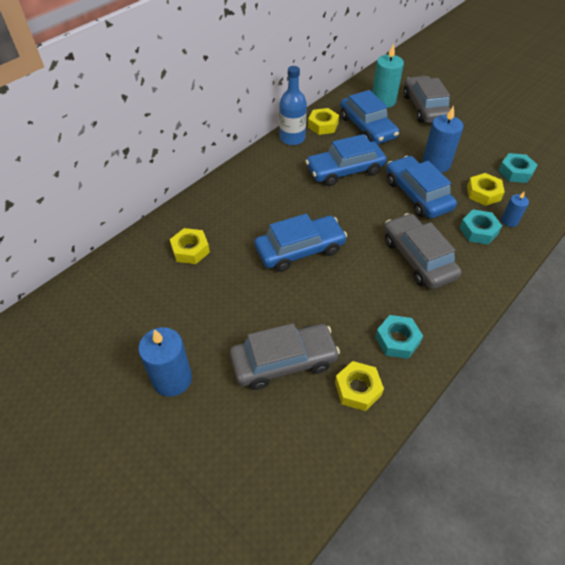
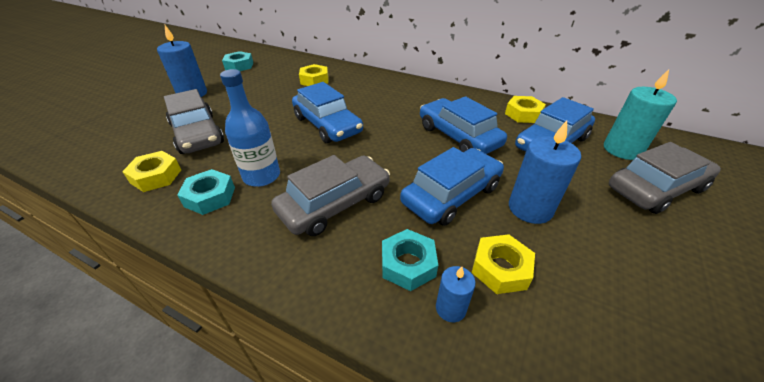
camera: 75 degrees right, 10 degrees down
blue bottle [279,66,307,145] -> blue bottle moved to [220,69,280,187]
turquoise nut [498,153,538,183] -> turquoise nut moved to [222,51,253,71]

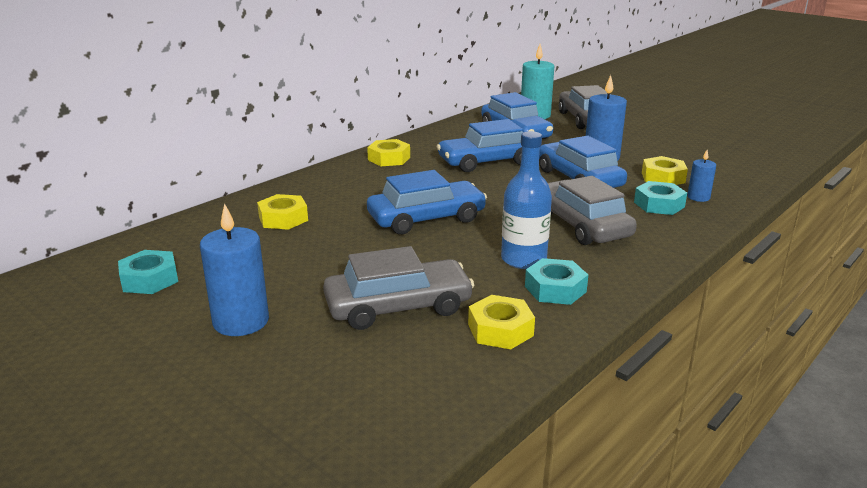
camera: 75 degrees left, 15 degrees down
yellow nut [505,96,546,123] -> yellow nut moved to [367,139,410,166]

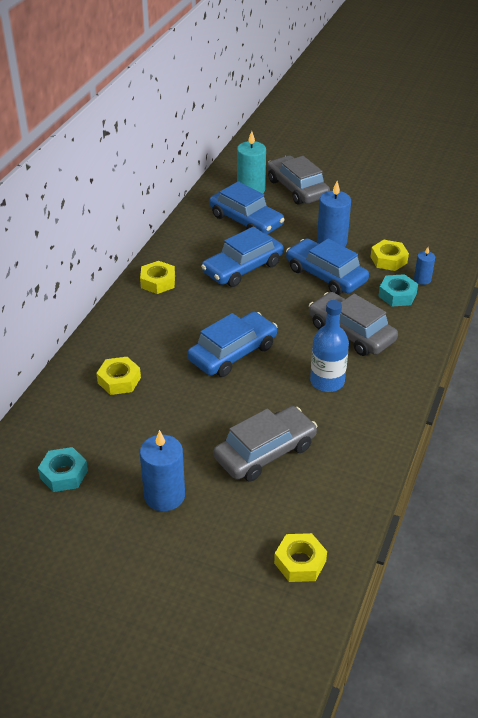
camera: 20 degrees left, 15 degrees up
yellow nut [468,295,535,349] -> yellow nut moved to [274,533,327,582]
turquoise nut [525,258,588,305] -> none

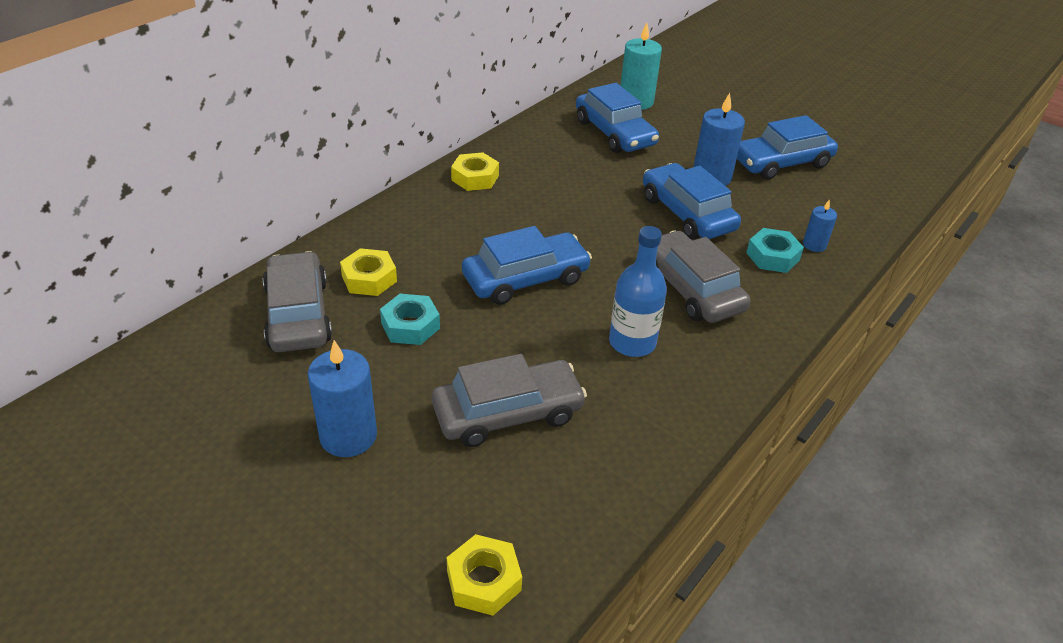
camera: 15 degrees right, 0 degrees up
turquoise nut [38,447,88,492] -> turquoise nut moved to [380,294,440,345]
blue car [201,227,284,287] -> blue car moved to [737,115,838,180]
grey car [267,155,330,205] -> grey car moved to [263,251,332,352]
yellow nut [371,240,409,271] -> none

